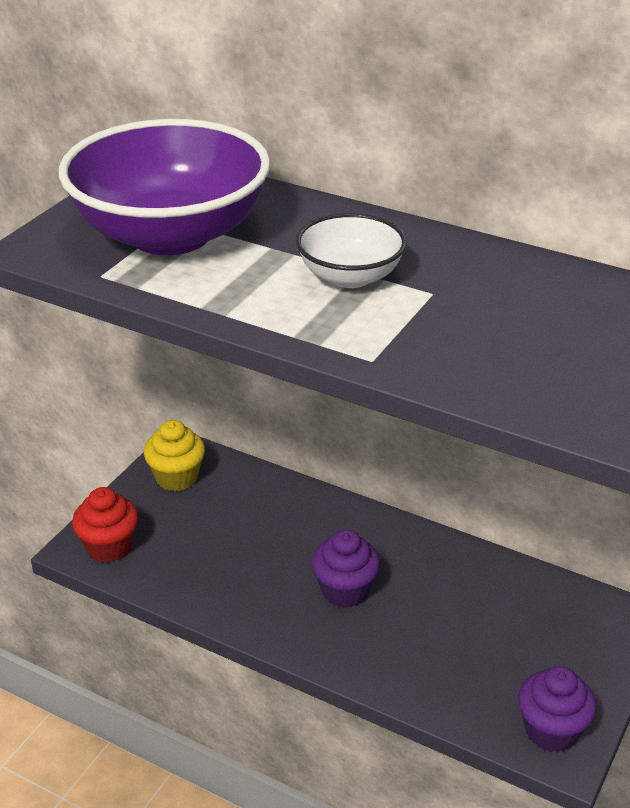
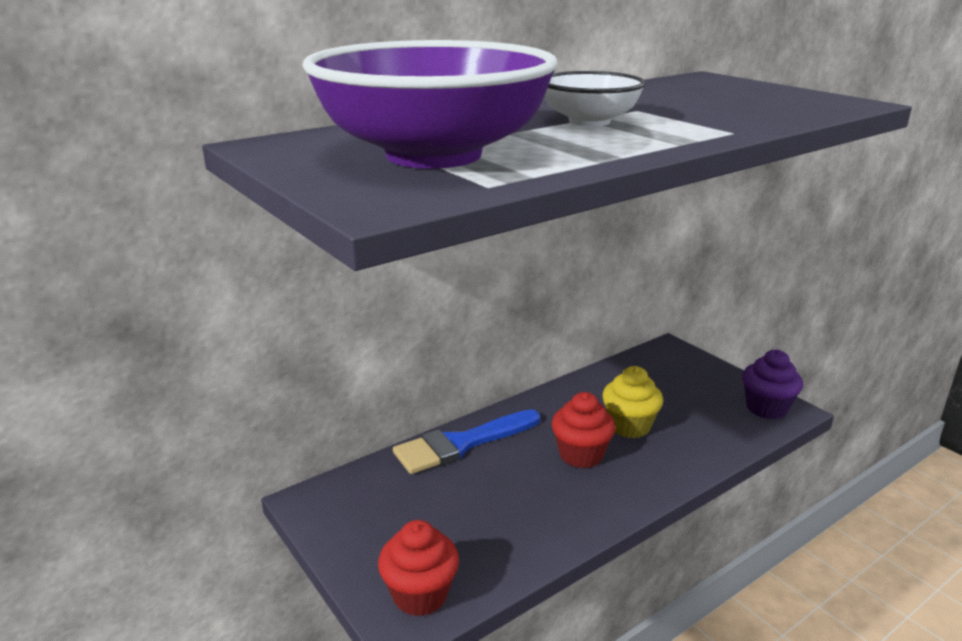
camera: 65 degrees left, 10 degrees down
yellow cupcake [144,420,205,492] -> yellow cupcake moved to [602,366,663,438]
purple cupcake [312,530,380,608] -> red cupcake [552,392,616,468]
none -> blue brush [393,410,540,474]

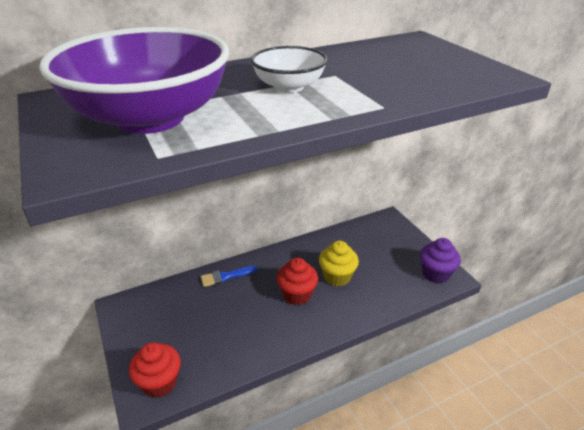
camera: 10 degrees right, 10 degrees up
blue brush [393,410,540,474] -> blue brush [200,266,258,287], size x0.56

